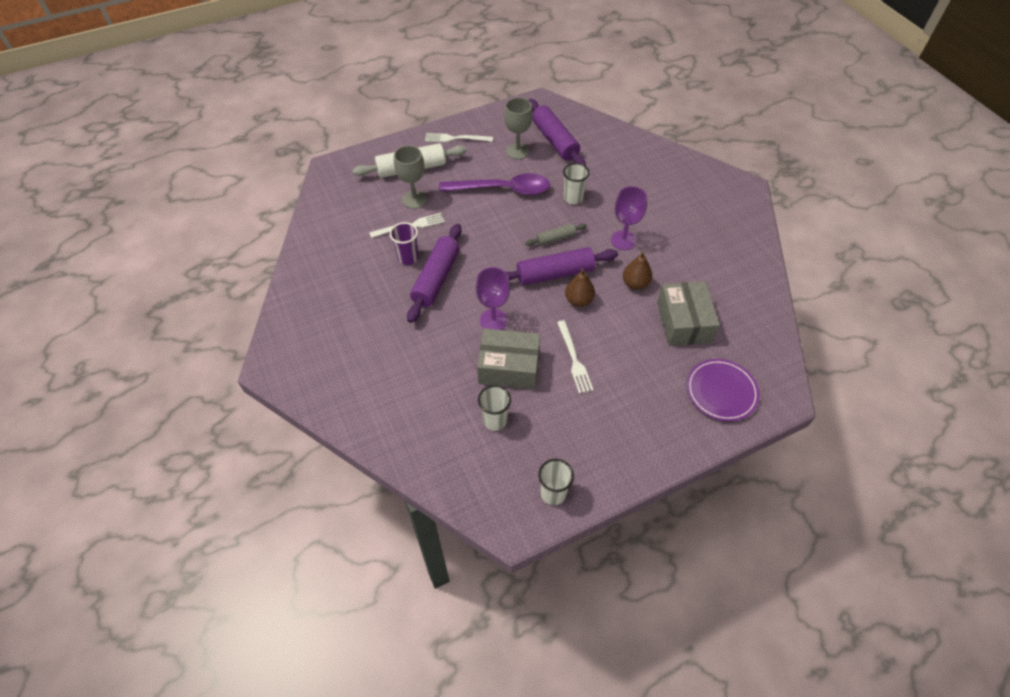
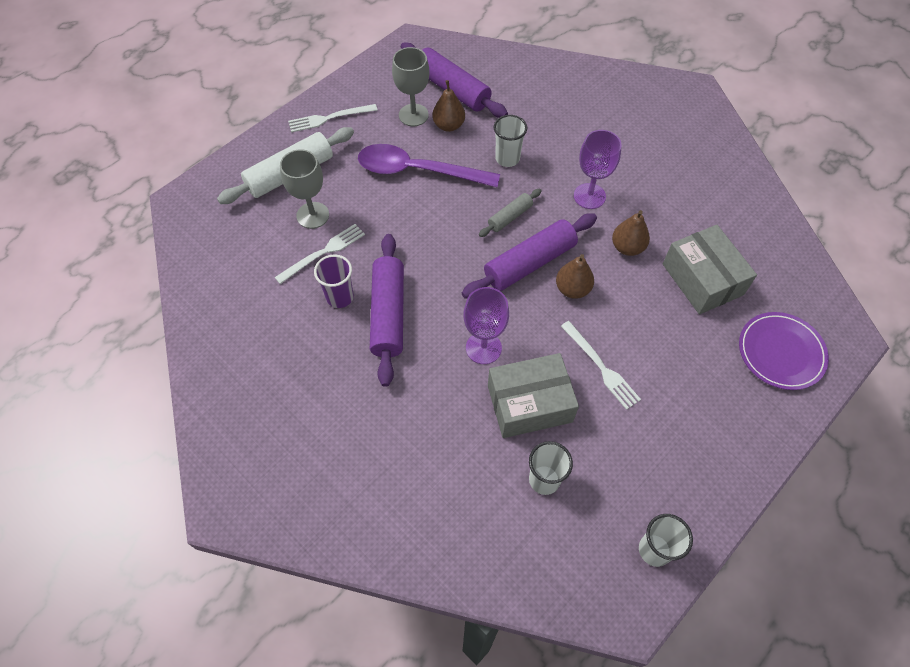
camera: 20 degrees left, 5 degrees up
purple spoon [439,173,550,195] -> purple spoon turned 150 degrees counterclockwise [358,144,500,187]
none -> brown pear [432,80,465,132]

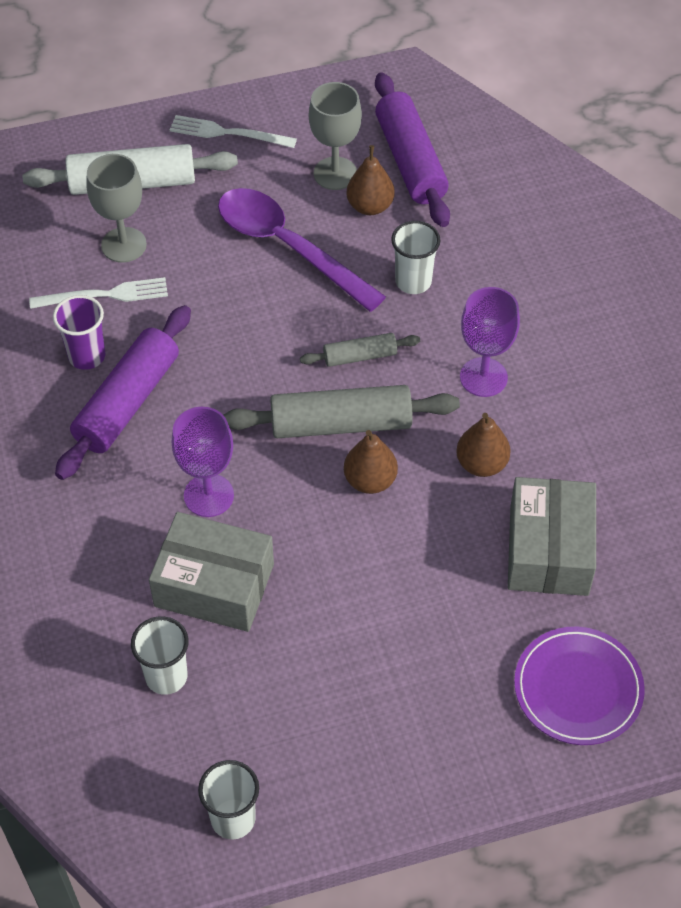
camera: 30 degrees right, 5 degrees down
purple rolling pin [462,213,597,299] -> grey rolling pin [224,385,460,438]
white fork [561,321,641,410] -> none

